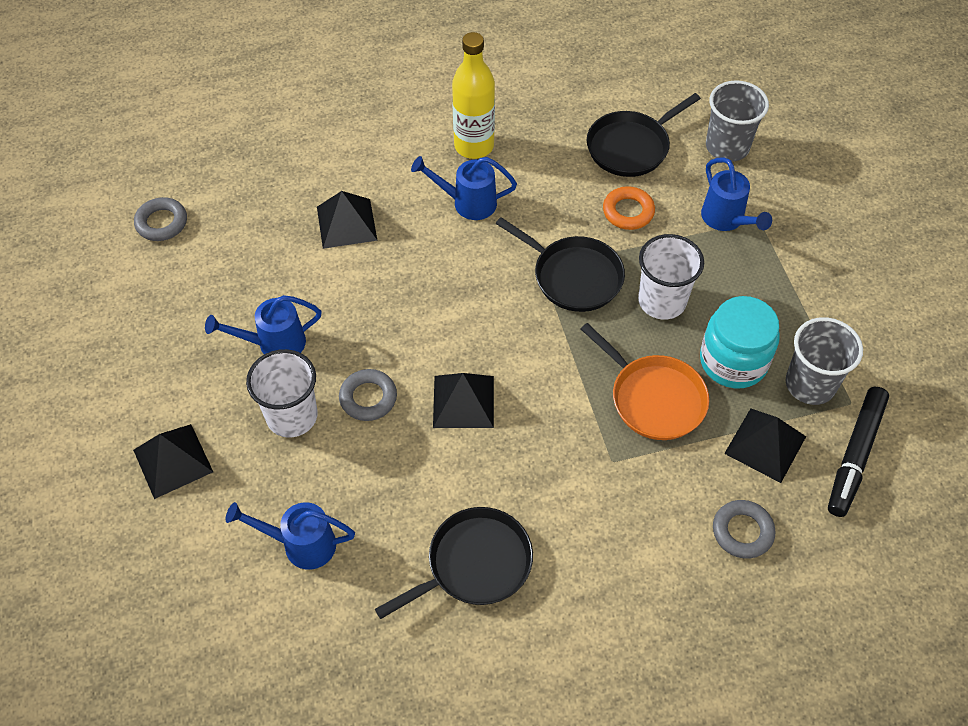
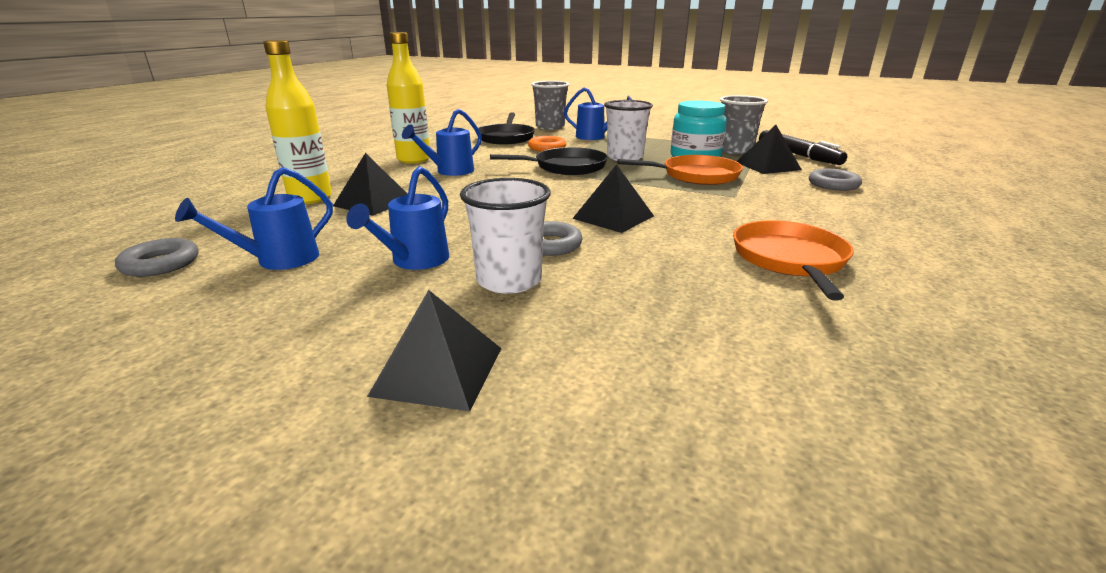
camera: 50 degrees left, 30 degrees down
blue watering can [225,502,355,570] -> blue watering can moved to [175,167,333,270]
black pan [375,507,533,619] -> orange pan [733,220,854,301]
none -> yellow bottle [263,40,332,204]

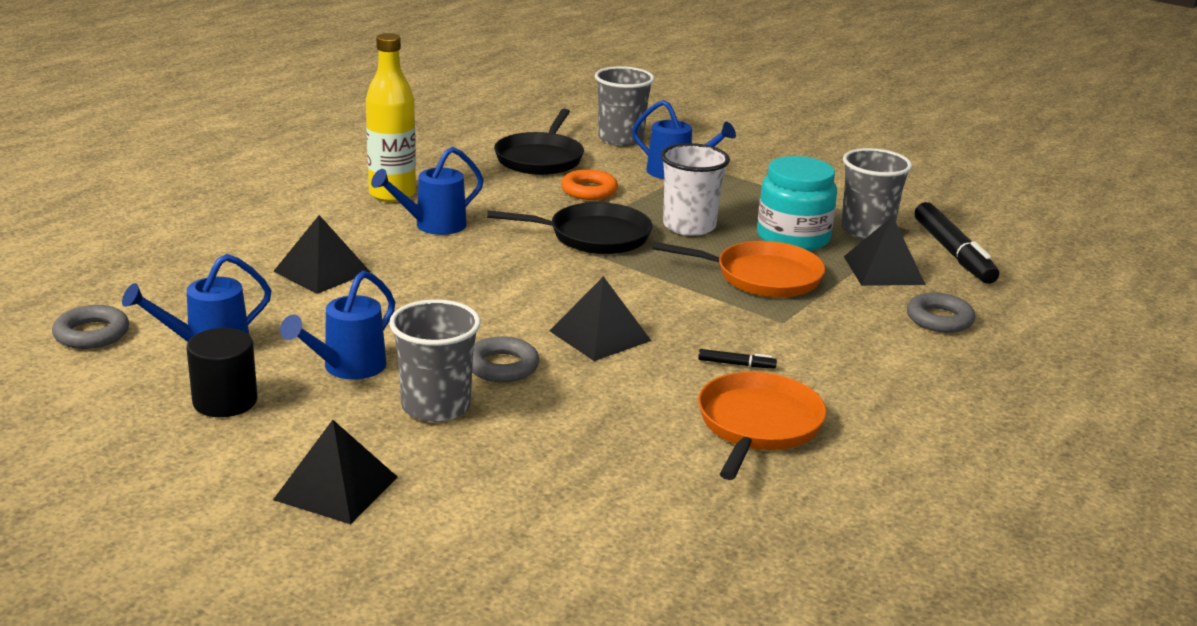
camera: 10 degrees right, 0 degrees up
yellow bottle [263,40,332,204] -> none
white cup [460,178,551,294] -> grey cup [389,299,481,422]
none -> black cylinder [186,328,257,417]
none -> black marker [698,349,777,368]

